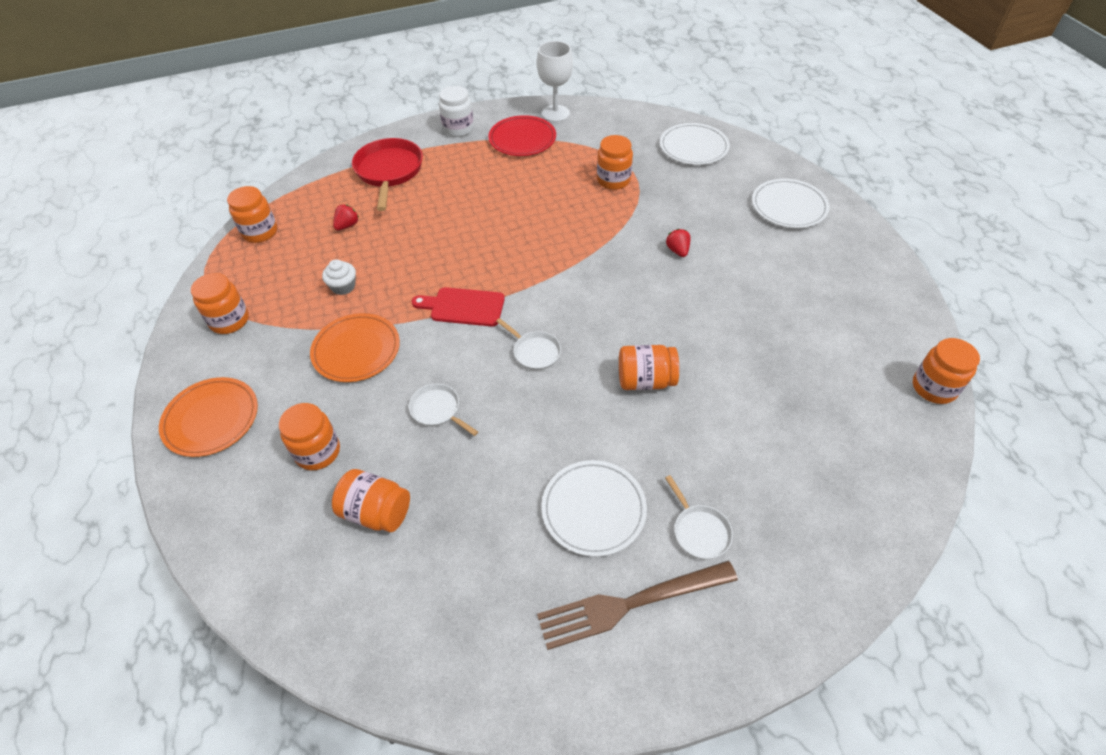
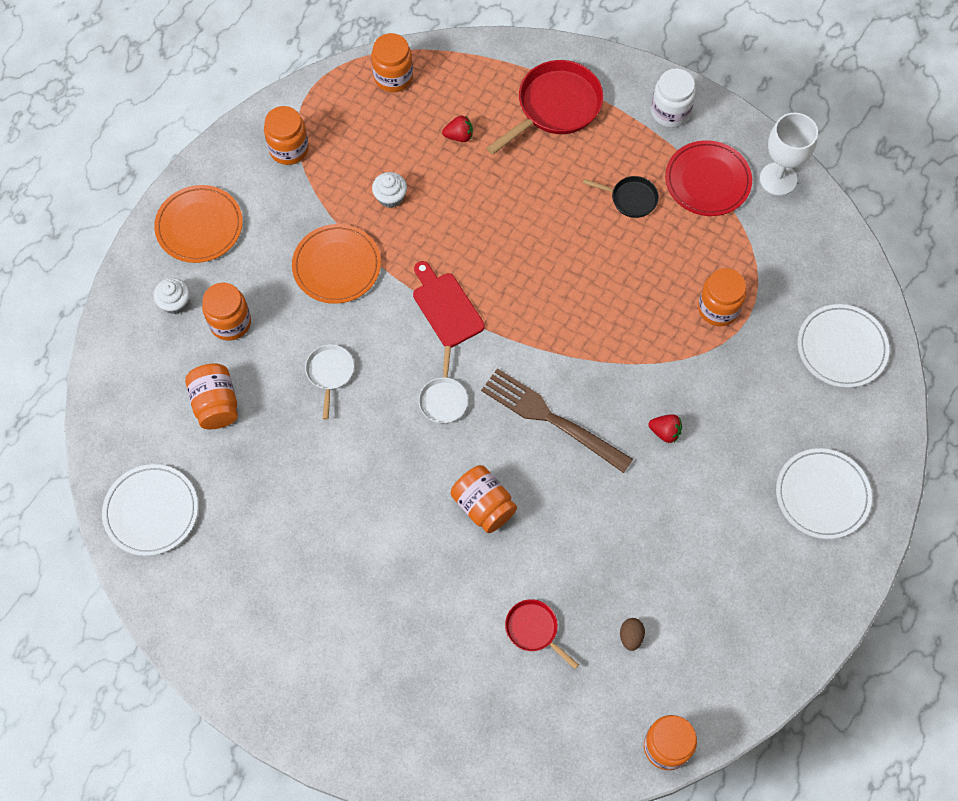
camera: 50 degrees right, 15 degrees up
brown fork [537,561,738,650] -> brown fork moved to [481,368,633,473]
white plate [541,460,647,557] -> white plate moved to [102,464,198,556]
white pan [665,475,733,559] -> none
red strawberry [666,229,691,257] -> red strawberry turned 75 degrees clockwise [648,414,682,443]
none -> white cupcake [154,278,190,314]
none -> red pan [505,599,579,669]
none -> black pan [583,176,659,218]
none -> brown egg [620,618,645,651]

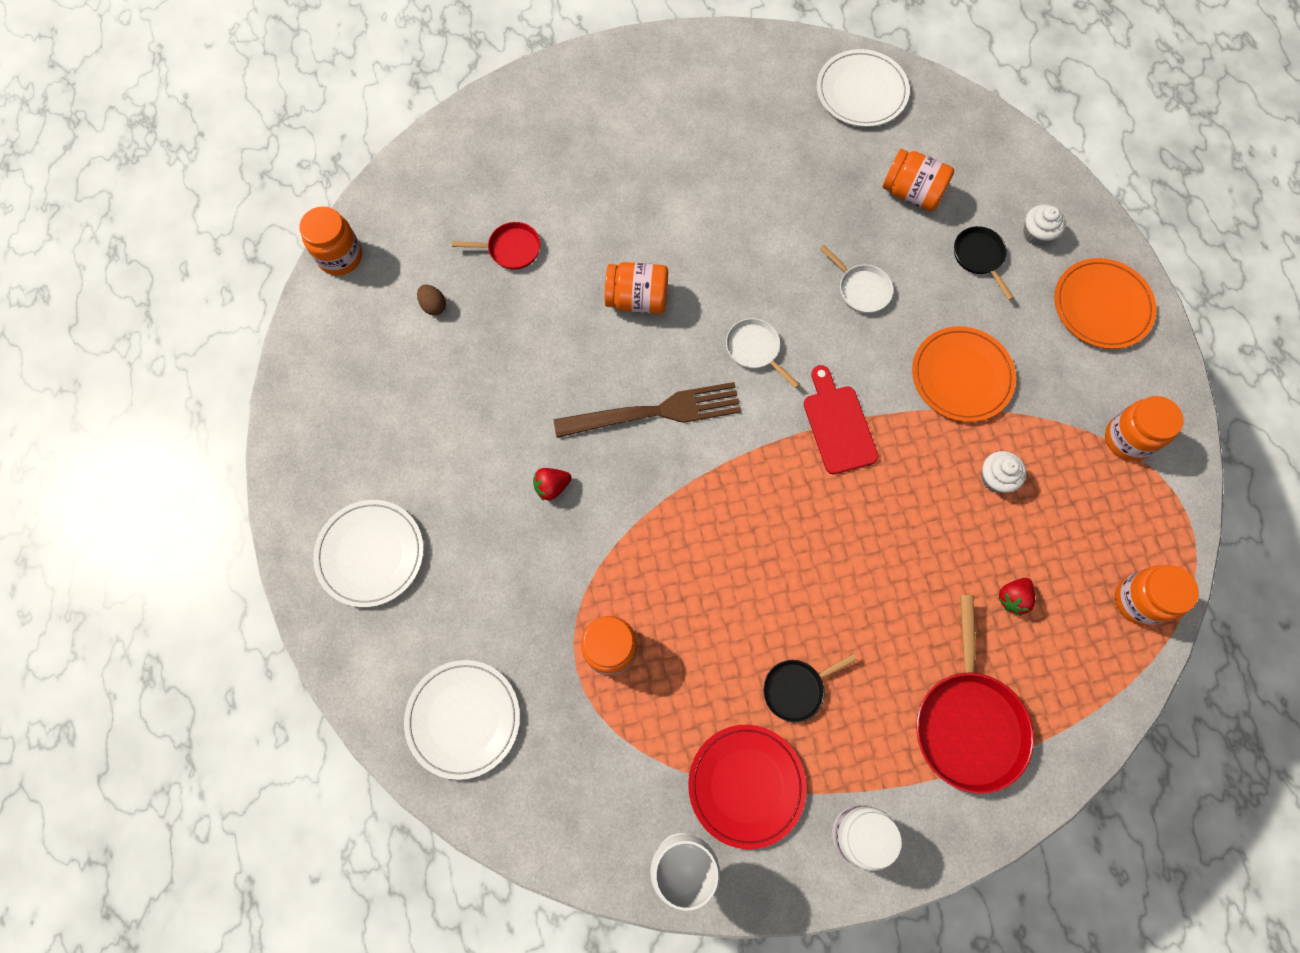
camera: 135 degrees right, 5 degrees up
orange jar [202,282,251,341] -> black pan [954,226,1014,300]
red cutting board [413,261,485,348] -> red cutting board turned 120 degrees counterclockwise [803,365,878,474]

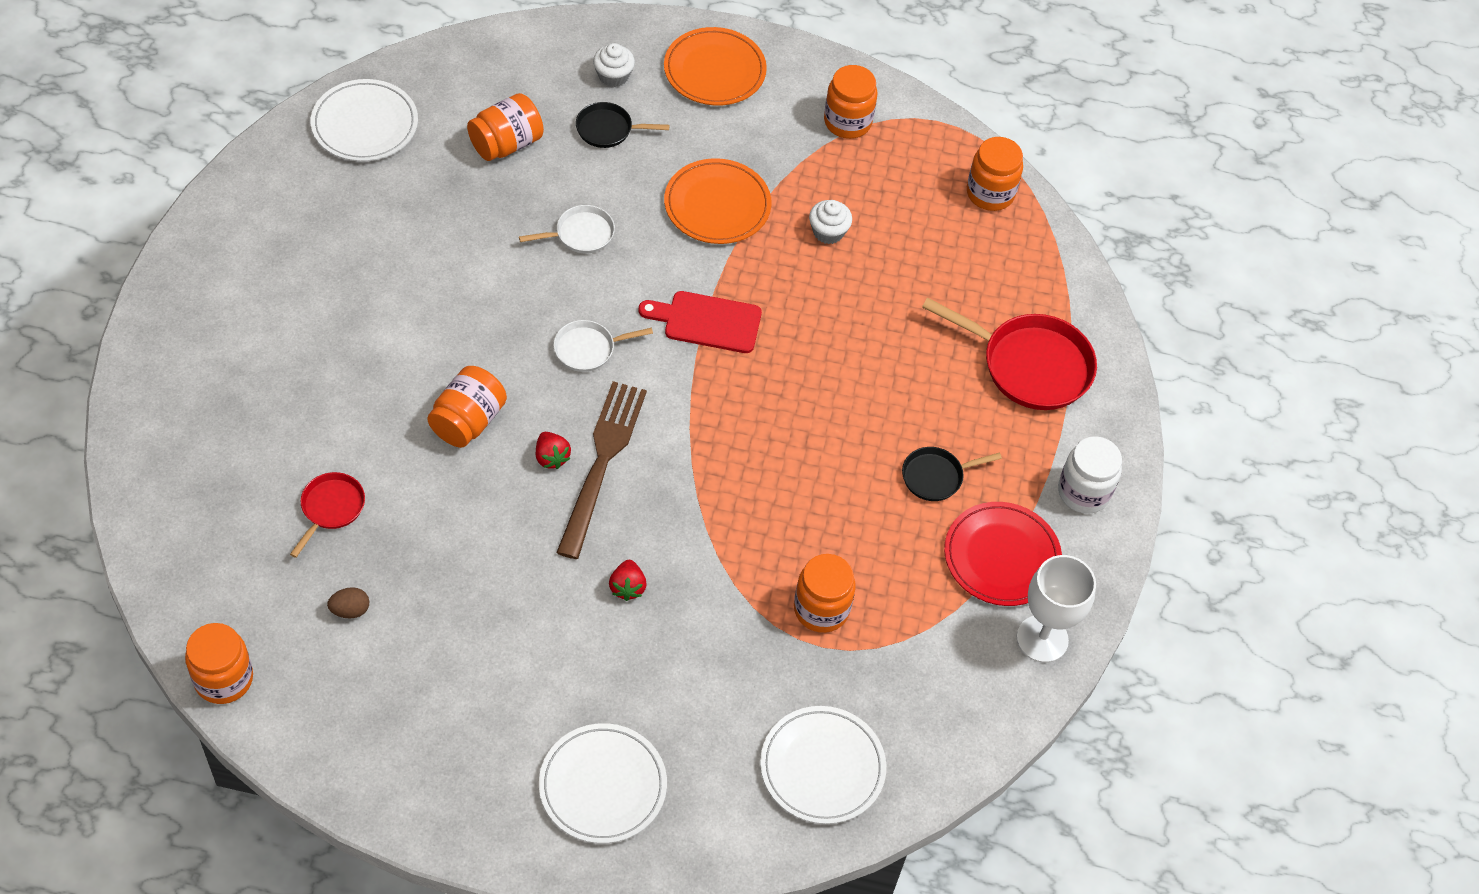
camera: 70 degrees left, 15 degrees down
black pan [763,653,857,722] -> black pan turned 75 degrees clockwise [902,447,1002,501]
red strawberry [998,578,1035,616] -> red strawberry moved to [536,432,571,469]

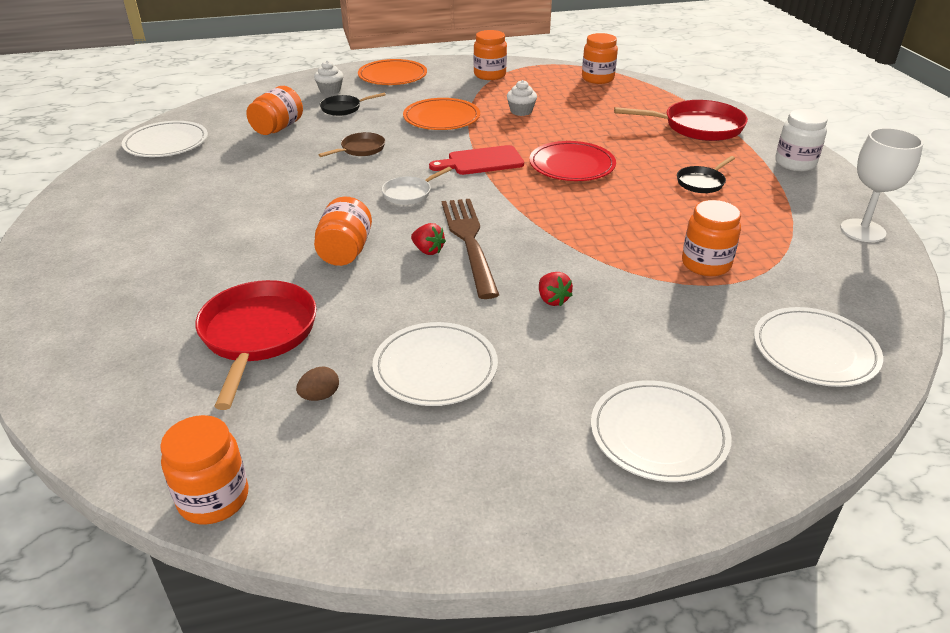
camera: 20 degrees left, 20 degrees down
red pan [290,472,365,558] -> red pan [196,280,316,410], size x1.87
white pan [519,205,615,253] -> brown pan [318,132,385,157]
red plate [944,502,1062,606] -> red plate moved to [529,141,616,181]
none -> white plate [372,322,498,406]

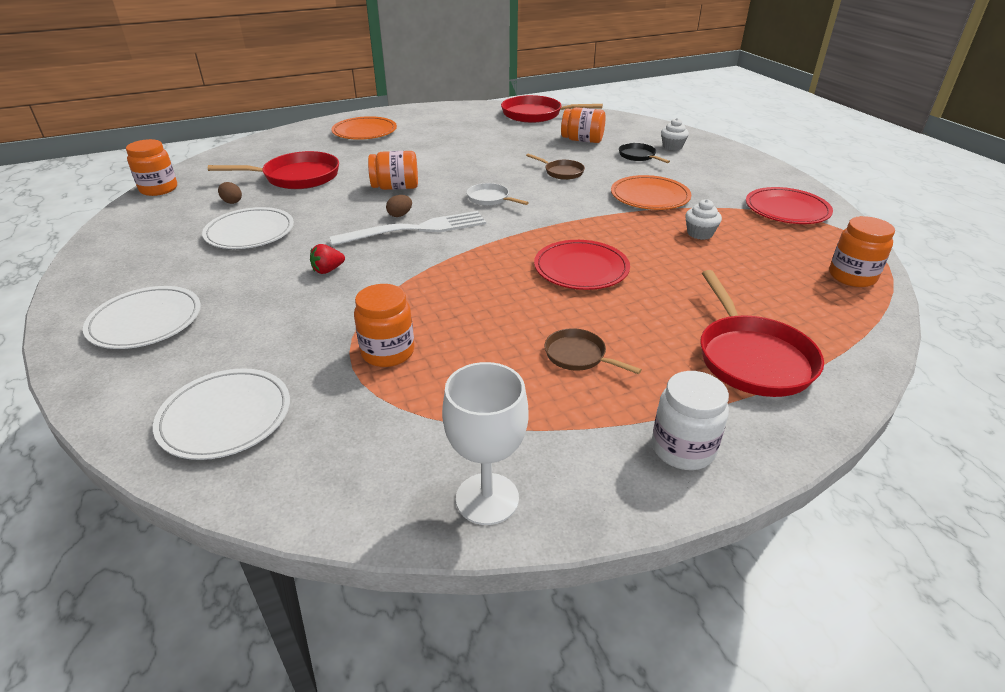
camera: 80 degrees right, 0 degrees up
white plate [122,121,208,157] -> red pan [501,95,603,123]
orange plate [358,59,427,85] -> orange plate moved to [331,116,397,140]
red strawberry [411,223,446,255] -> brown egg [386,195,412,217]
red cutting board [429,145,524,175] -> none
brown fork [442,199,499,299] -> white fork [329,211,486,246]
orange jar [474,30,507,80] -> red plate [746,187,833,224]
black pan [677,156,735,193] -> brown pan [545,328,642,374]

